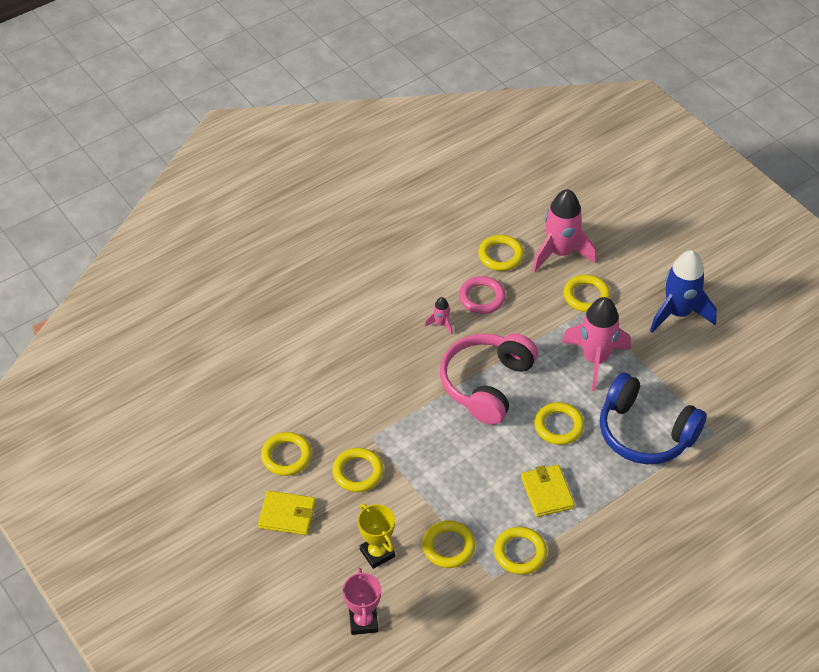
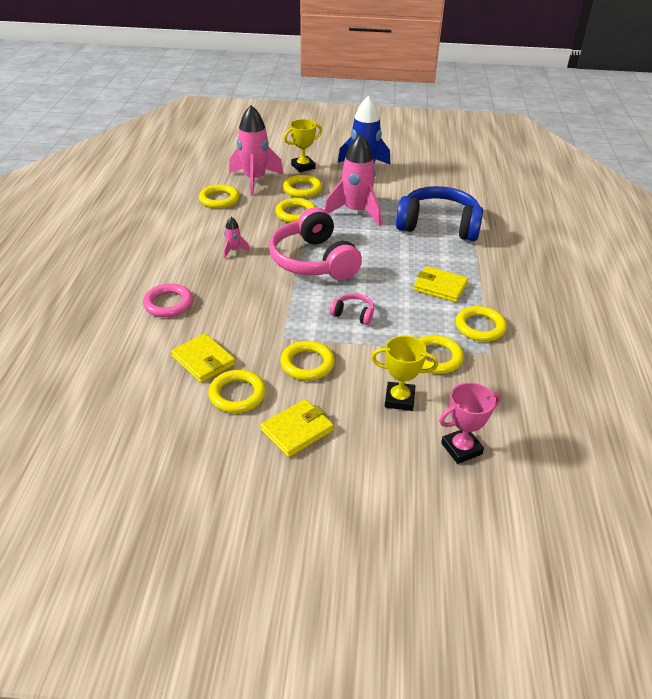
camera: 50 degrees left, 10 degrees down
pink trophy [343,568,381,635] -> pink trophy turned 60 degrees counterclockwise [439,382,501,464]
pink ring [459,276,505,314] -> pink ring moved to [143,284,193,317]
yellow ring [534,402,584,445] -> yellow ring moved to [276,198,316,223]
blue headphones [600,373,707,464] -> blue headphones turned 150 degrees counterclockwise [396,186,483,241]
none -> yellow wallet [171,333,235,383]
none -> yellow trophy [284,119,322,172]
none -> pink headphones [330,293,374,325]

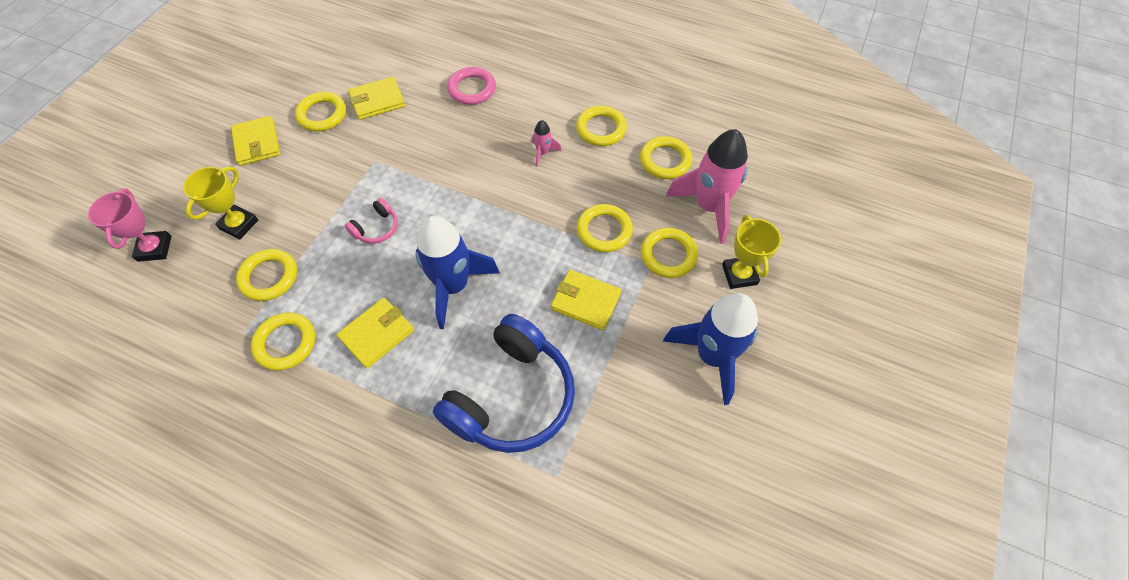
camera: 110 degrees right, 20 degrees up
pink headphones [269,207,362,280] -> none
yellow ring [280,341,335,381] -> yellow ring moved to [576,106,627,146]
pink rocket [324,134,381,226] -> yellow wallet [551,269,621,330]
none -> blue rocket [416,216,500,329]

